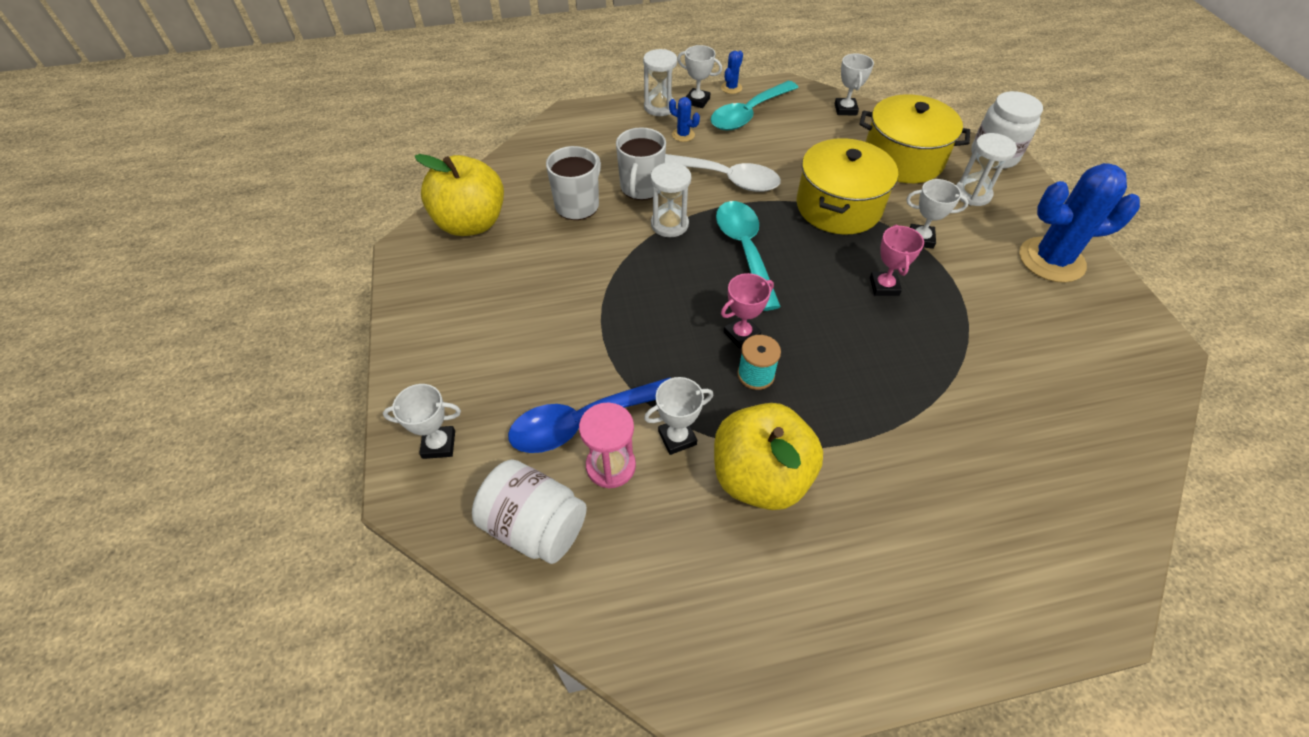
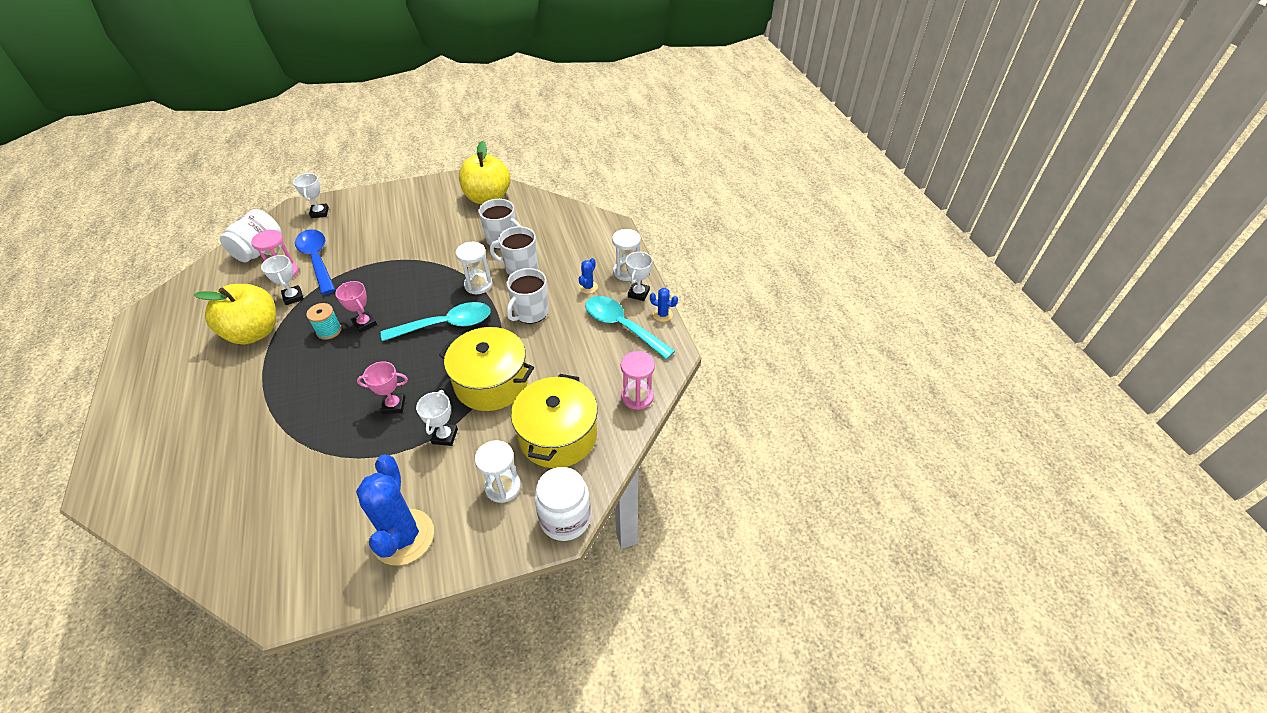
camera: 85 degrees right, 5 degrees down
white spoon [665,154,781,192] -> white mug [507,268,549,324]
white trophy [835,53,874,115] -> pink hourglass [621,351,655,410]

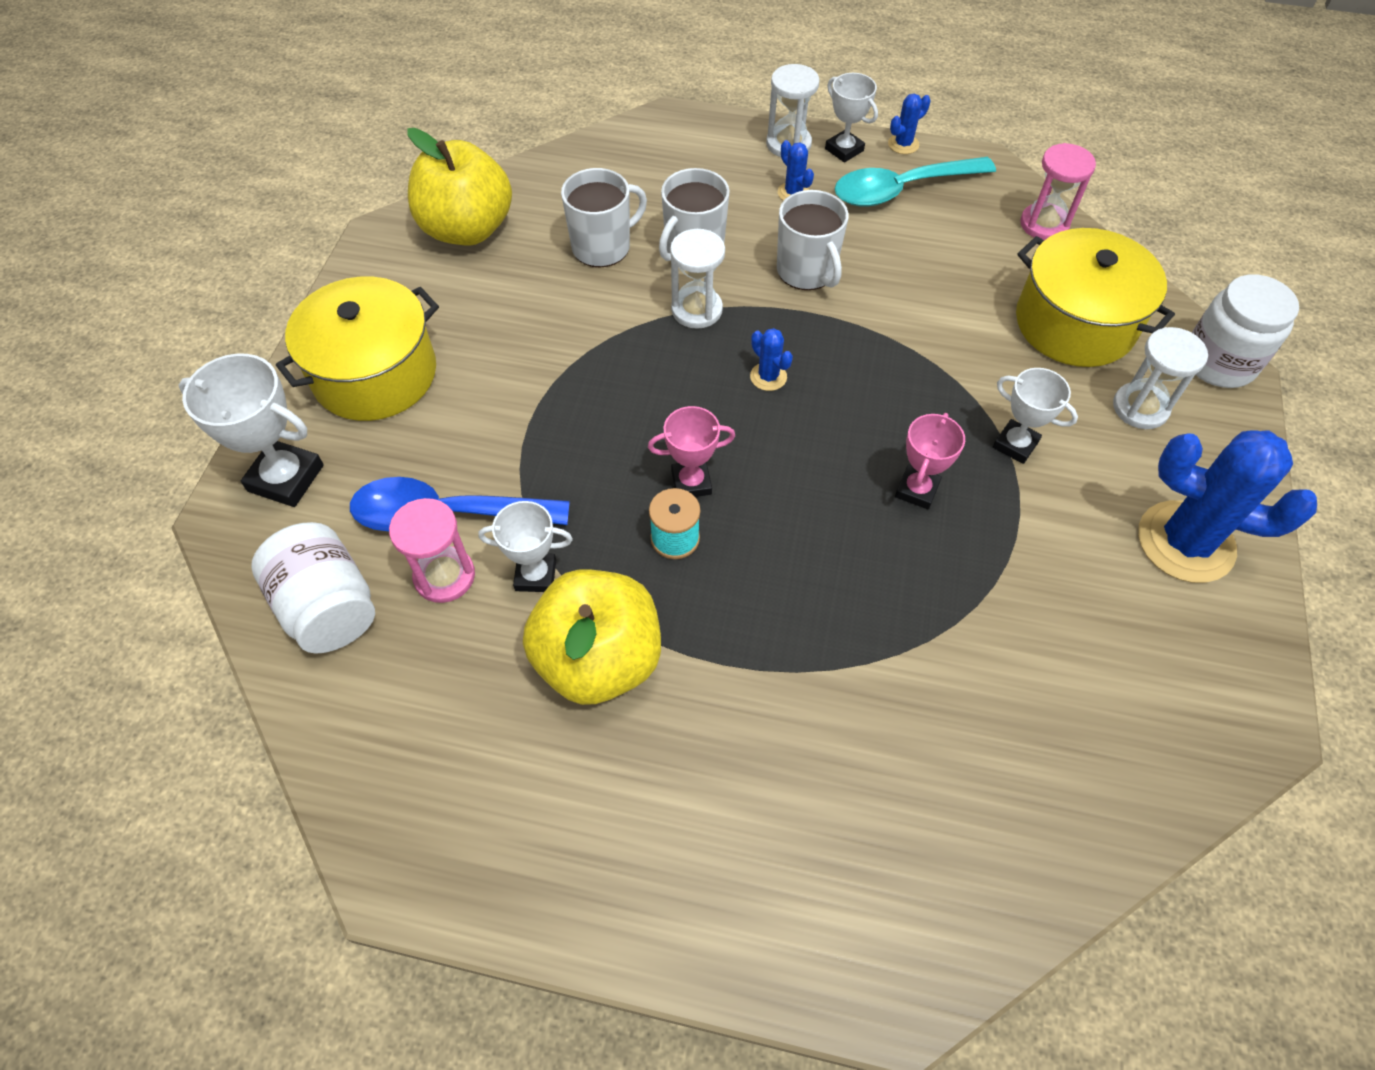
camera: 60 degrees left, 10 degrees up
white trophy [293,173,329,218] -> white trophy [179,354,324,507], size x1.57
turquoise spoon [381,302,491,341] -> blue cactus [750,328,793,391]
yellow pot [439,327,534,411] -> yellow pot moved to [276,277,439,421]

